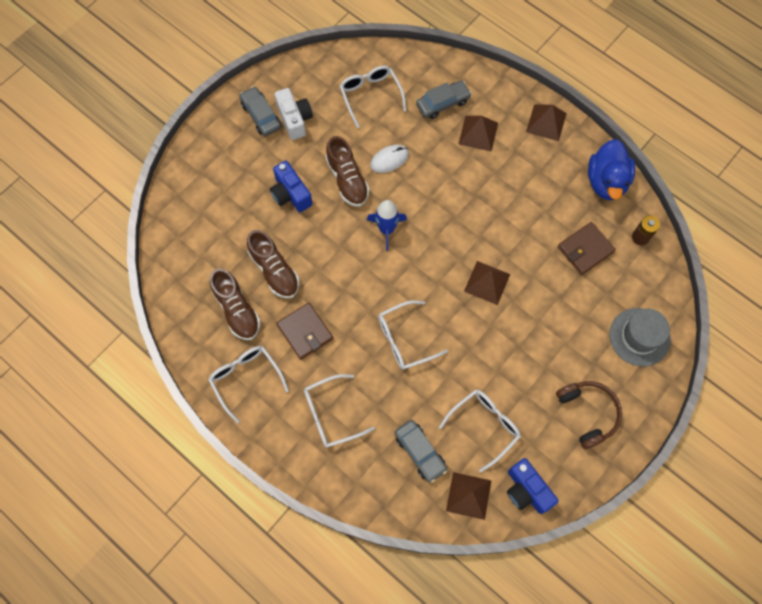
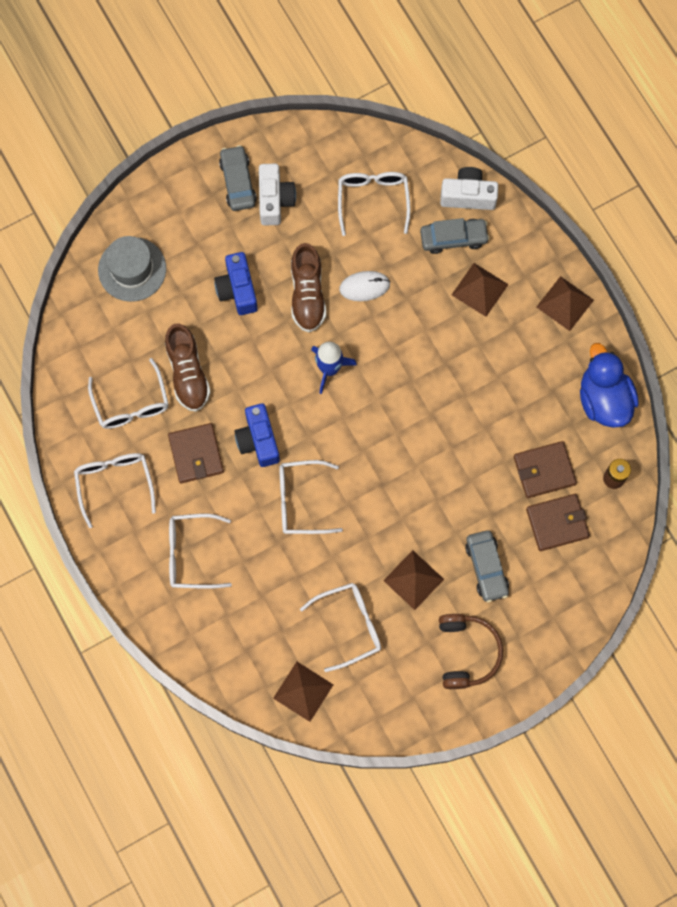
camera: 20 degrees right, 5 degrees up
brown shoe [210,268,260,340] -> white glasses [88,358,169,429]
grey car [395,420,447,483] -> grey car moved to [465,530,509,602]
brown pyramid [464,261,510,305] -> brown pyramid moved to [383,550,444,610]
blue camera [507,458,558,514] -> blue camera moved to [234,403,280,467]
blue duck [588,139,635,200] -> blue duck turned 135 degrees clockwise [580,343,639,428]
grey hat [609,308,671,366] -> grey hat moved to [98,236,166,302]
none -> white camera [440,167,498,210]
none -> brown wallet [526,494,590,551]

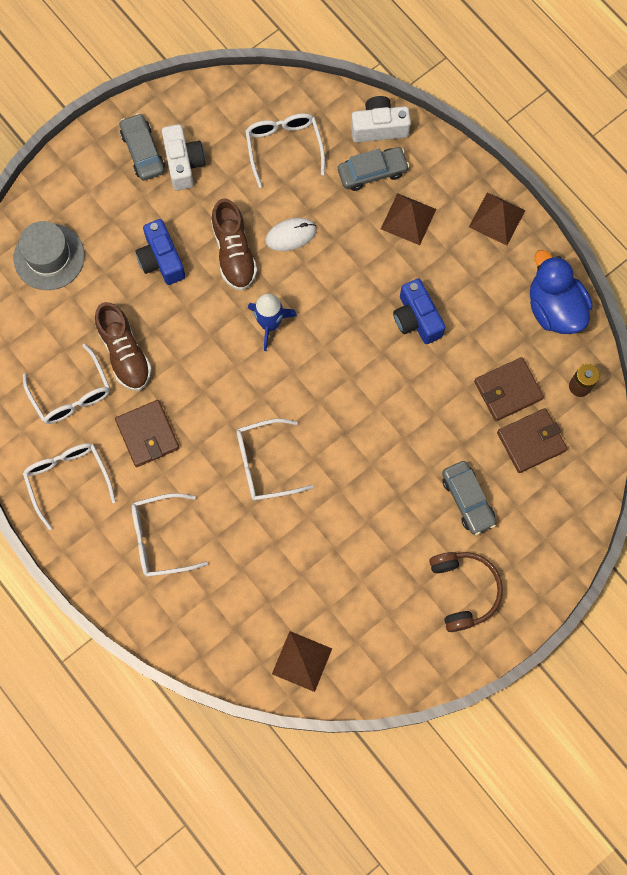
camera: 10 degrees left, 0 degrees up
blue camera [234,403,280,467] -> blue camera moved to [393,278,445,344]
white glasses [300,583,381,672] -> none
brown pyramid [383,550,444,610] -> none

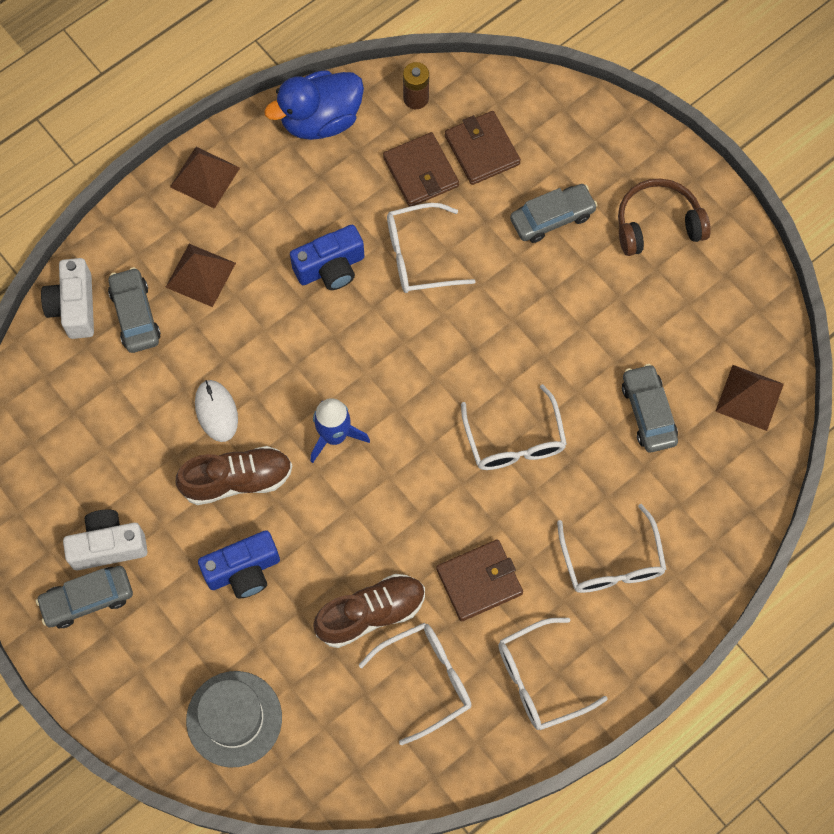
camera: 90 degrees left, 5 degrees down
white glasses [245,113,325,188] -> white glasses moved to [387,203,476,293]
none -> grey car [622,364,678,452]

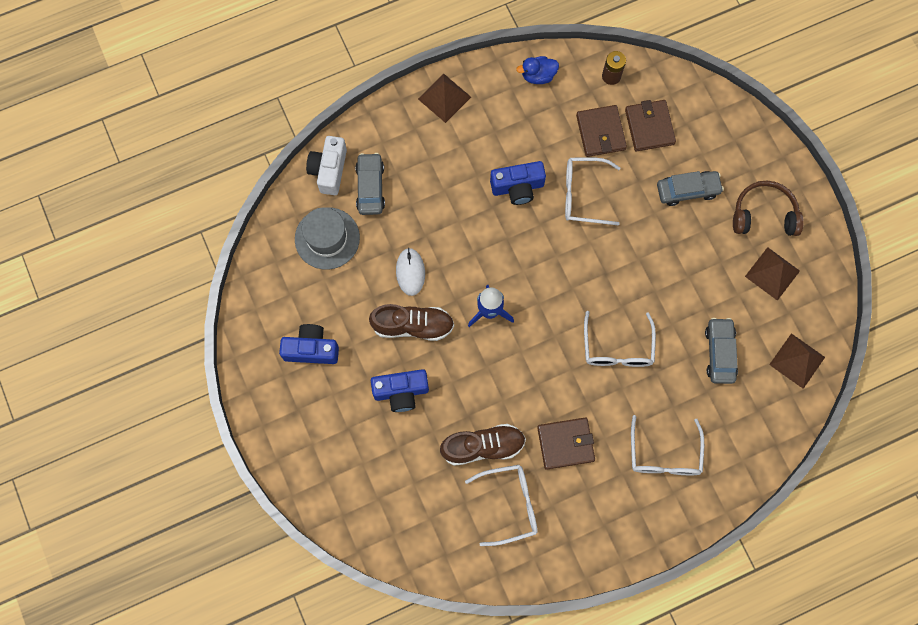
camera: 15 degrees right, 5 degrees up
grey car [36,566,133,628] -> none
white camera [63,510,148,571] -> blue camera [279,324,339,364]
brown pyramid [165,244,236,307] -> brown pyramid moved to [745,247,800,301]
grey hat [186,671,282,768] -> grey hat moved to [295,207,360,270]
blue duck [264,70,364,140] -> blue duck [516,56,559,84], size x0.56
white glasses [498,618,608,730] -> none

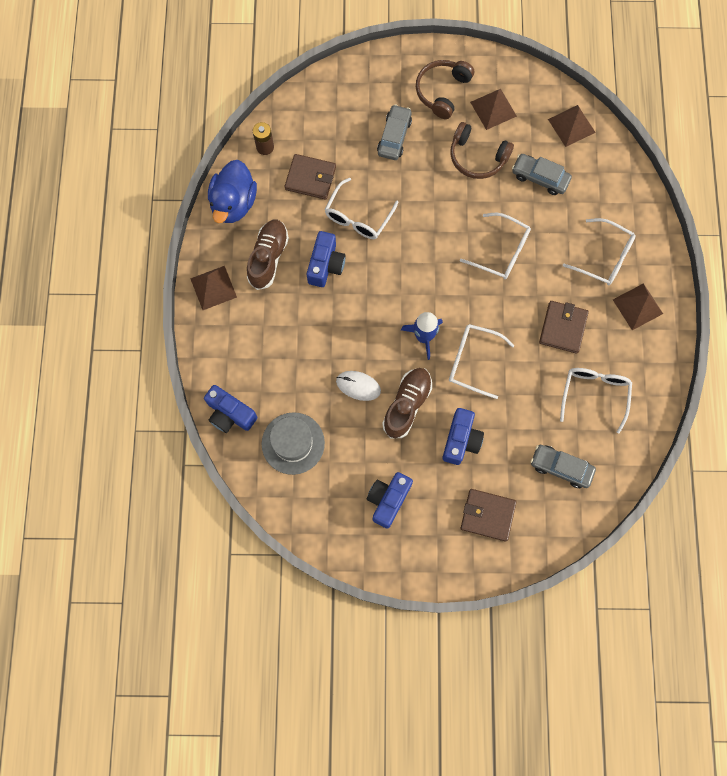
camera: 65 degrees left, 0 degrees up
white camera [306,136,347,195] -> blue camera [204,385,258,433]
grey car [355,153,385,215] -> grey car moved to [531,445,596,488]
brown shoe [440,424,526,466] -> brown shoe moved to [247,220,289,290]
blue duck [516,56,559,84] -> blue duck [208,160,257,223], size x1.78
brown wallet [625,100,676,151] -> brown wallet moved to [461,489,516,542]
none -> white glasses [449,324,514,399]
none -> brown headphones [450,122,514,179]
none -> brown pyramid [613,283,663,330]

